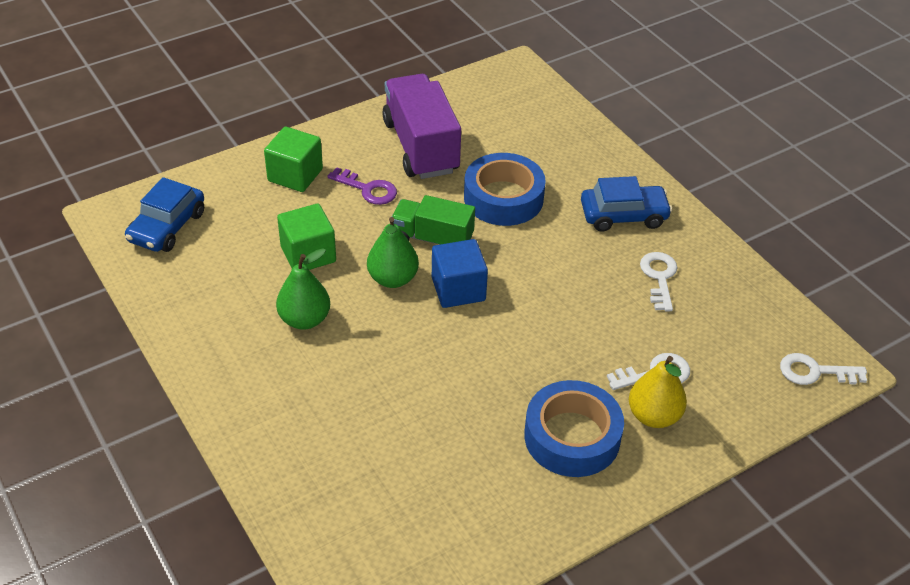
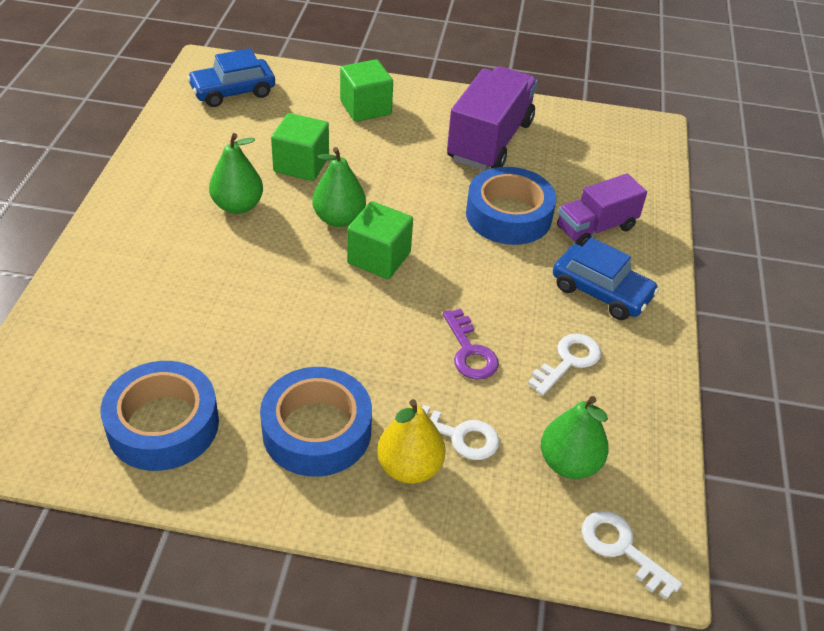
camera: 40 degrees right, 0 degrees up
purple key [327,167,397,205] -> purple key moved to [443,309,499,380]
green truck [392,195,475,245] -> none
blue cube [432,239,488,308] -> green cube [347,201,413,279]
none -> blue tape [101,361,219,471]
none -> green pear [541,396,609,479]
none -> purple truck [557,174,647,246]

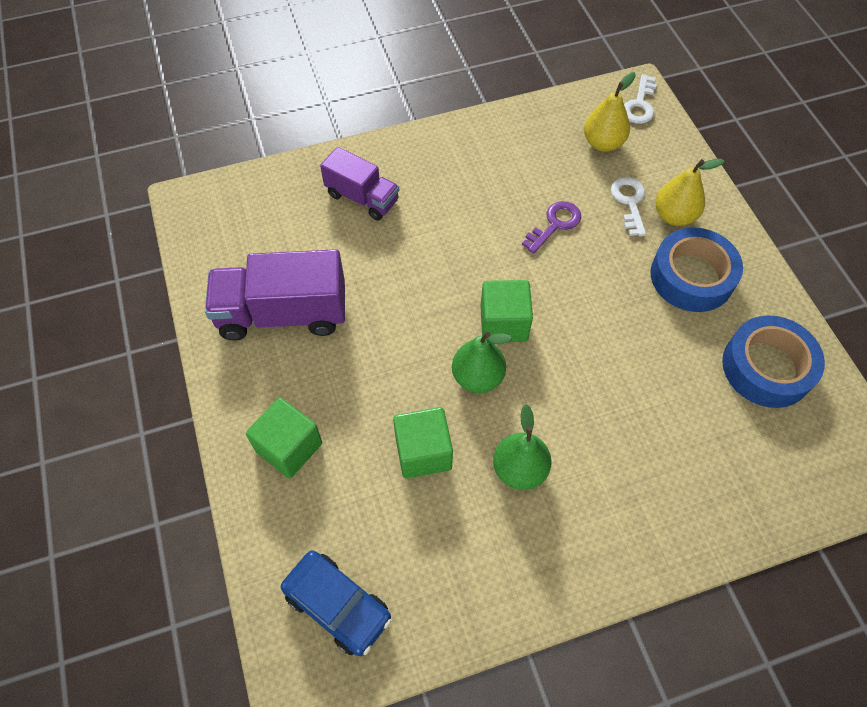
camera: 115 degrees left, 15 degrees up
blue tape [466,167,556,245] -> none
white key [528,333,601,395] -> none
green pear [541,396,609,479] -> yellow pear [584,72,636,152]
blue car [553,237,659,320] -> none

